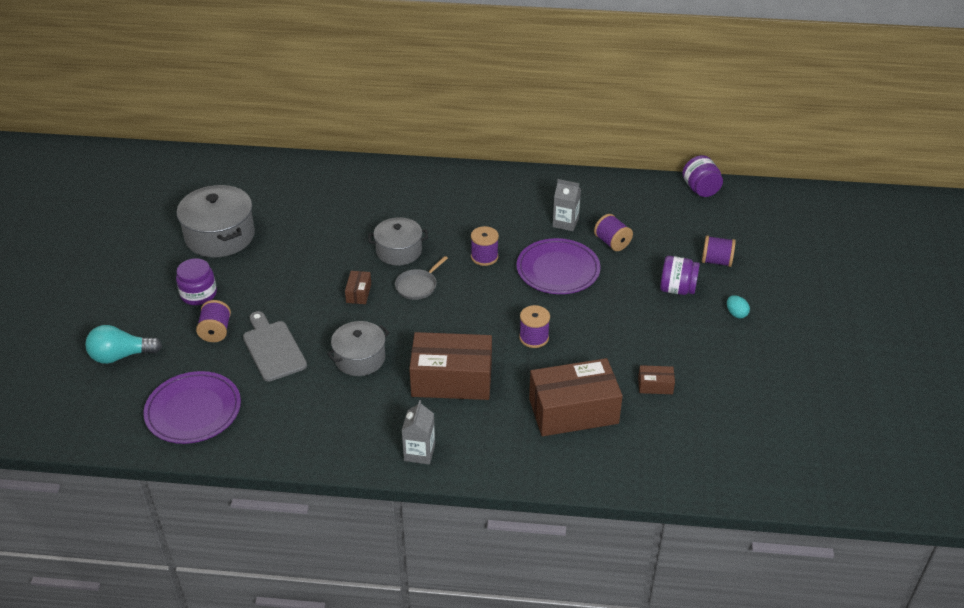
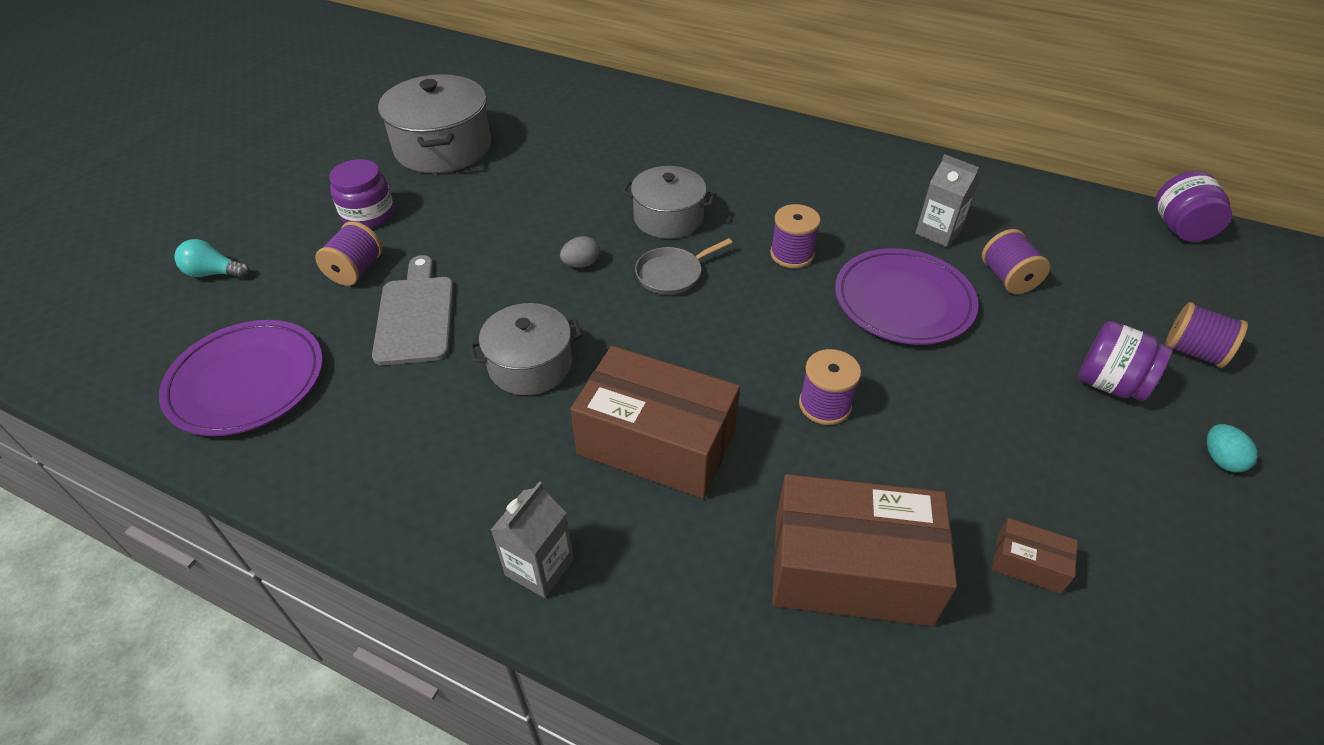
camera: 20 degrees right, 5 degrees up
turquoise light bulb [85,325,162,364] -> turquoise light bulb [174,239,250,278], size x0.66
brown box [345,271,371,304] -> grey egg [560,236,599,268]

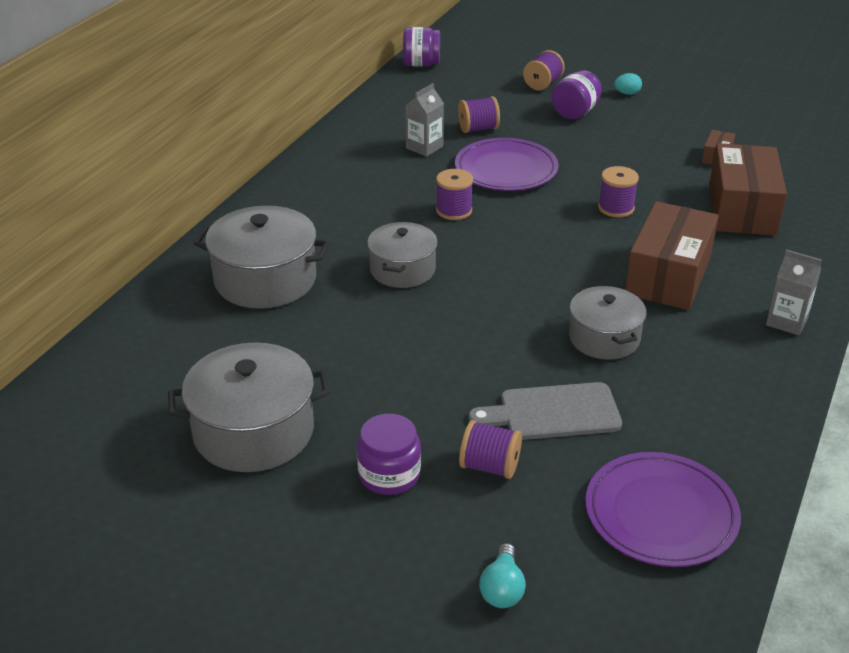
camera: 90 degrees left, 10 degrees down
grey egg [560,236,599,268] -> none
grey pan [635,238,732,295] -> none
none -> grey pot [194,206,330,309]

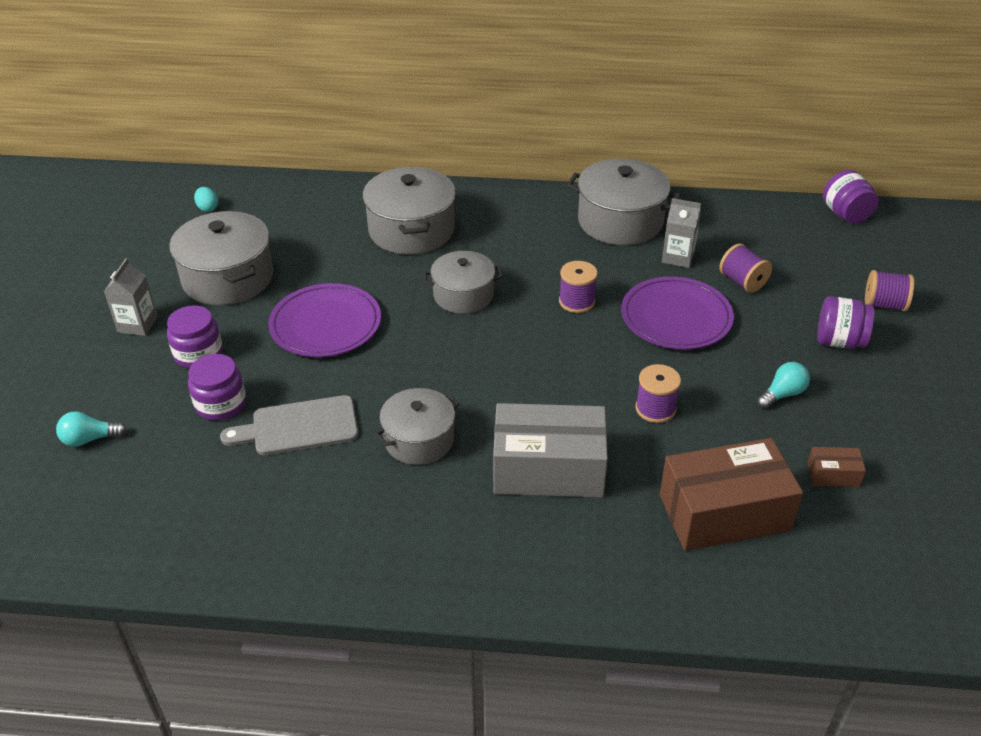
camera: 70 degrees right, 5 degrees up
purple spool [459,420,522,479] -> purple jar [188,354,246,420]
grey cutting board [469,382,622,440] -> grey cutting board turned 75 degrees counterclockwise [220,395,358,455]
purple plate [586,452,741,567] -> purple plate moved to [268,283,381,357]
turquoise egg [614,73,642,95] -> turquoise egg moved to [194,187,218,212]
brown box [625,201,719,310] -> grey box [493,403,608,498]
grey carton [766,250,821,335] -> grey carton moved to [104,258,158,336]
none -> grey pot [567,159,681,245]
none -> turquoise light bulb [757,362,810,409]

